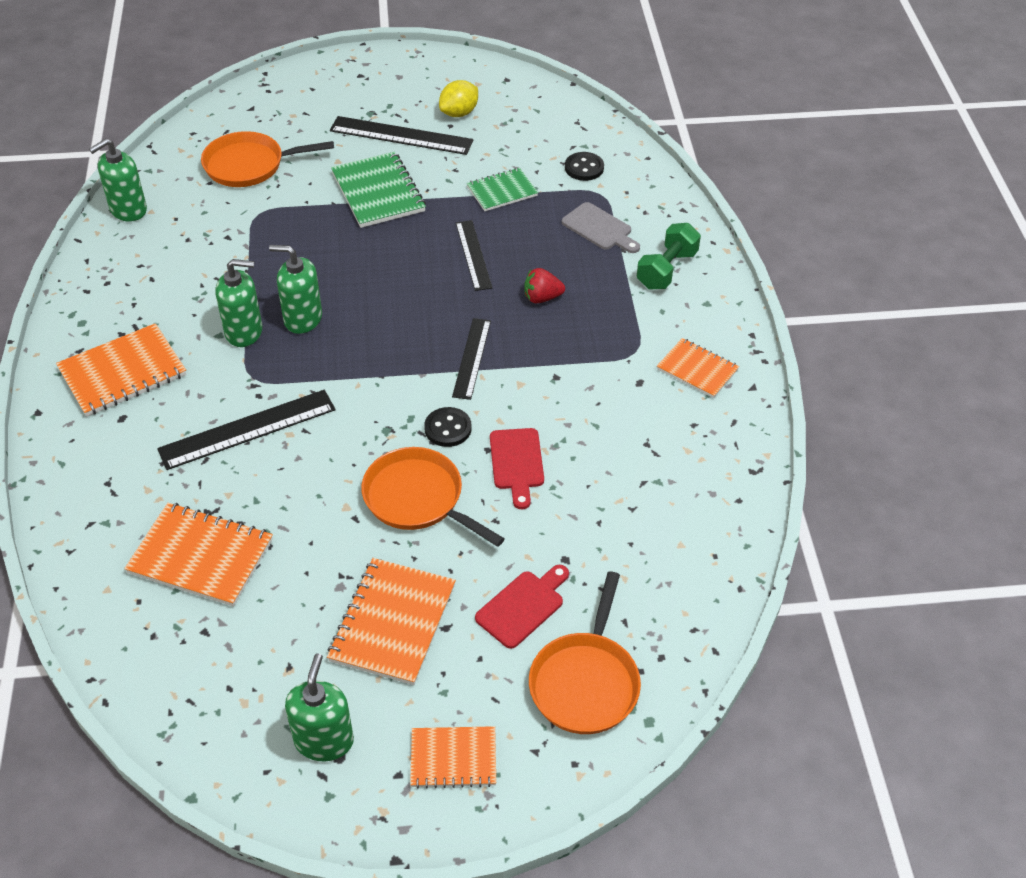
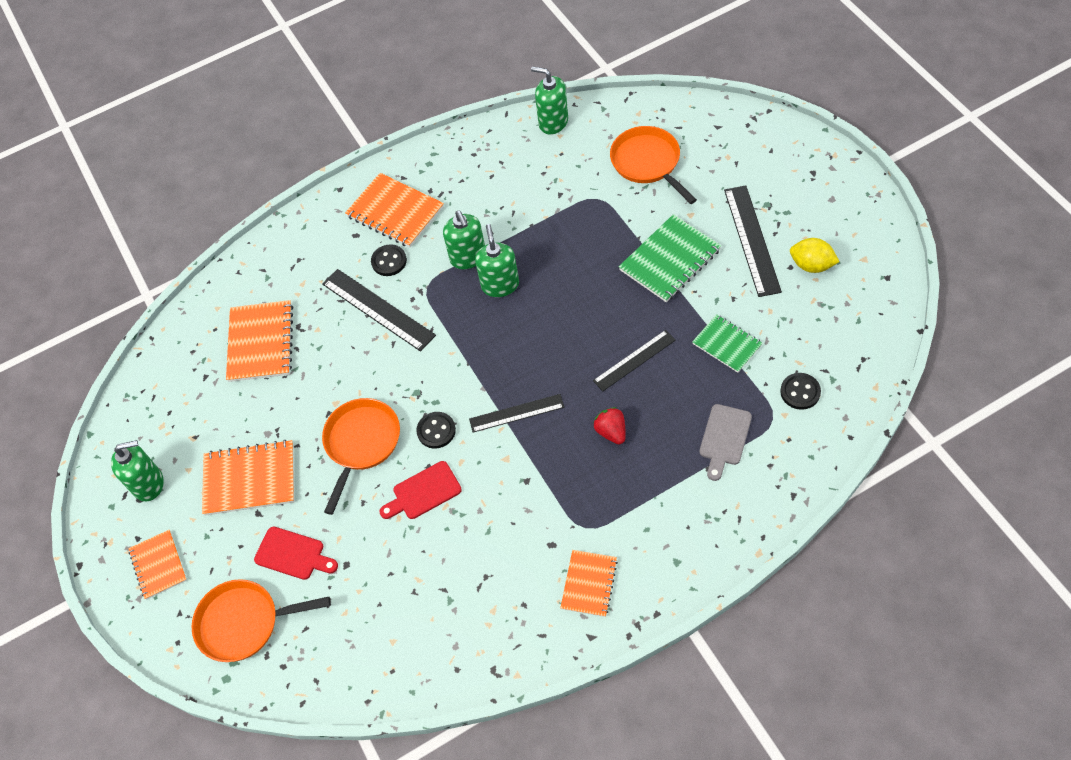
camera: 75 degrees right, 10 degrees up
green dumbbell [637,223,701,289] -> none
none -> black button [371,244,407,276]

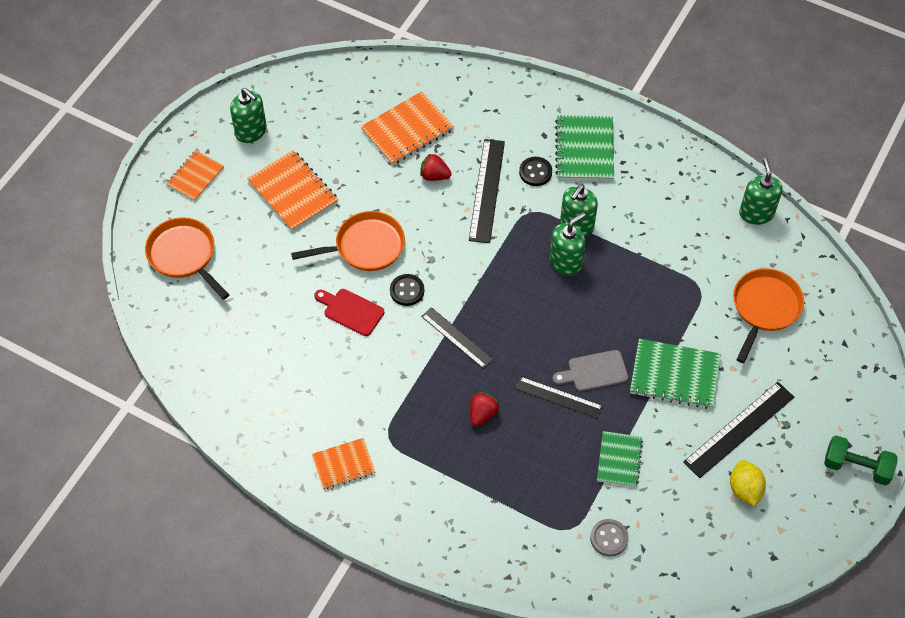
camera: 50 degrees right, 0 degrees up
red cutting board [254,527,338,580] -> none
orange notebook [345,173,444,247] -> green notebook [555,115,614,181]
grey cutting board [699,404,752,481] -> grey cutting board moved to [553,350,628,391]
black button [780,373,821,410] -> grey button [590,519,629,557]
none -> red strawberry [420,153,452,181]
none -> green dumbbell [824,435,898,486]

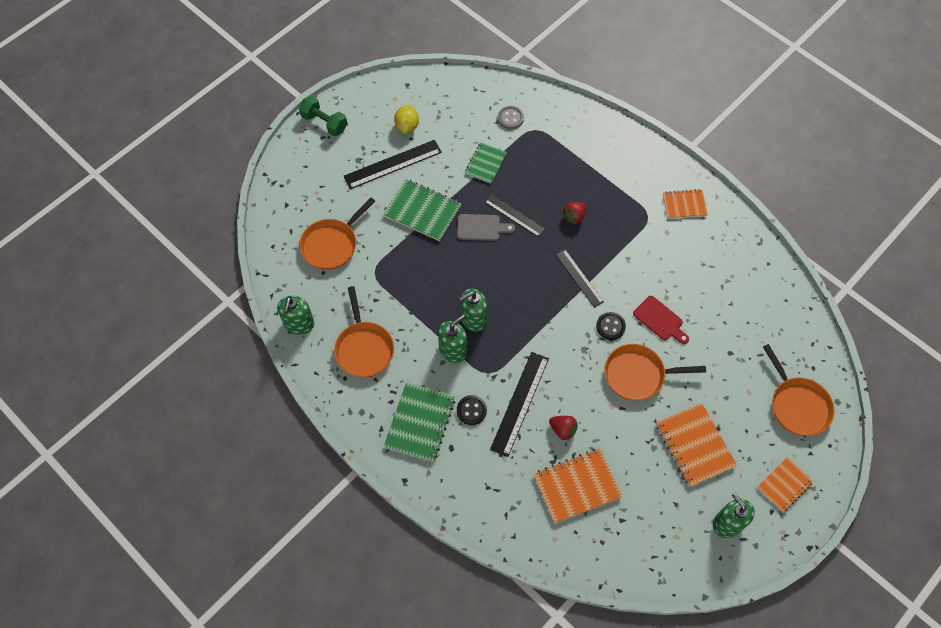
camera: 165 degrees left, 5 degrees up
none -> orange pan [334,286,394,378]

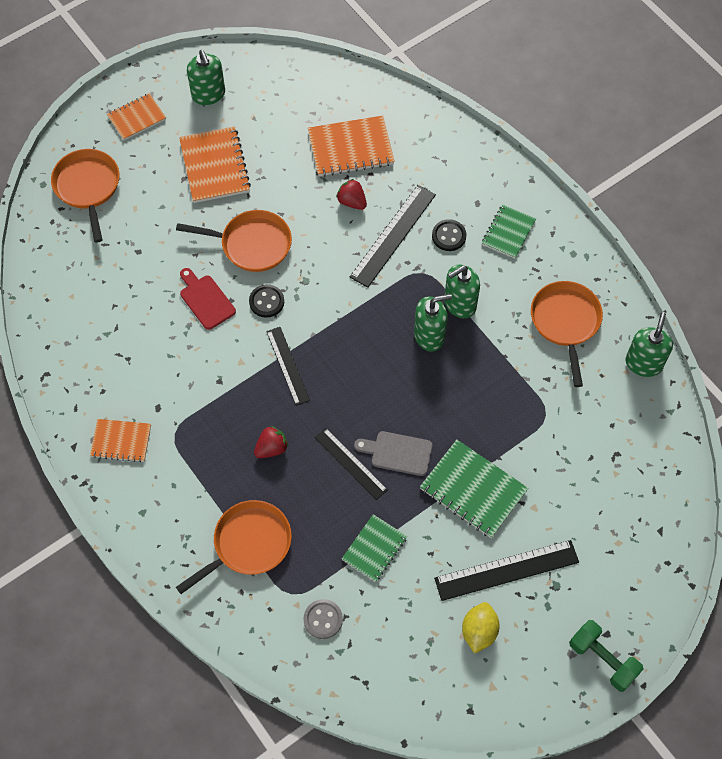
camera: 170 degrees left, 0 degrees up
orange pan [299,198,375,270] -> orange pan moved to [176,500,292,594]
green notebook [384,382,455,462] -> green notebook [482,205,536,258], size x0.63

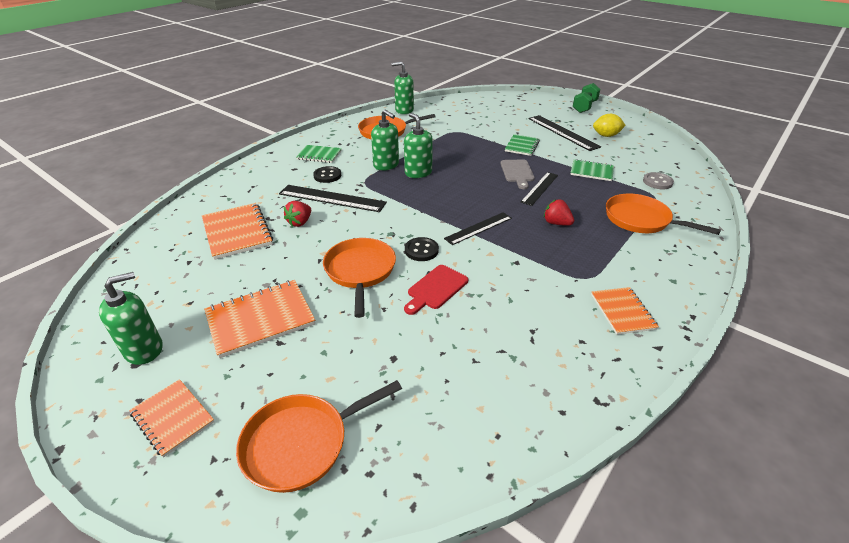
camera: 105 degrees left, 25 degrees down
green notebook [420,440,528,538] -> green notebook [505,134,540,156], size x0.63

